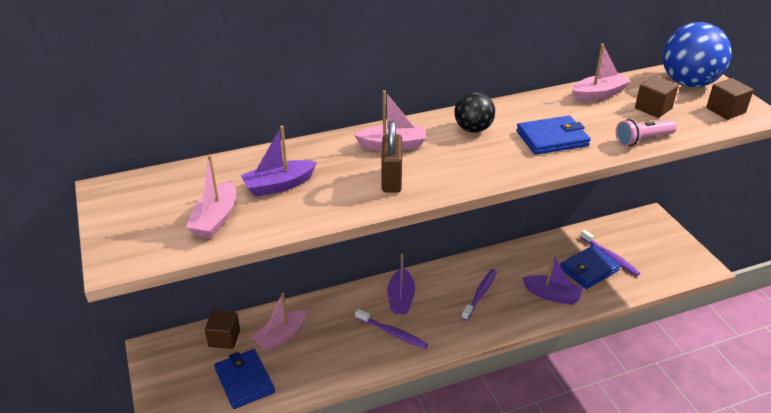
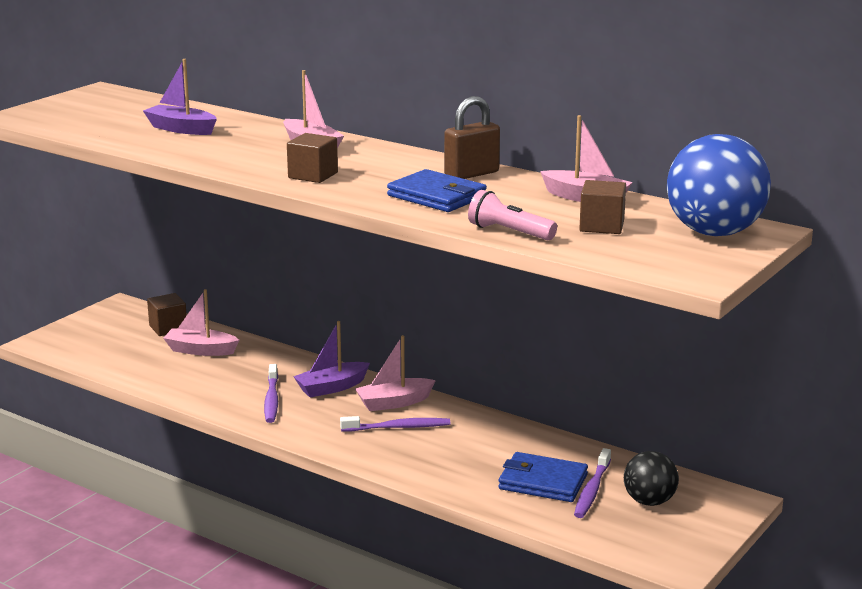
camera: 55 degrees right, 15 degrees down
pink boat [186,154,236,239] -> pink boat moved to [355,335,436,411]
blue wallet [214,349,275,409] -> none
brown padlock [381,121,402,193] -> brown padlock moved to [444,96,500,179]
black ball [454,92,495,133] -> black ball moved to [624,451,679,506]
purple boat [522,254,583,305] -> none
brown cube [706,78,754,120] -> brown cube moved to [287,133,338,183]

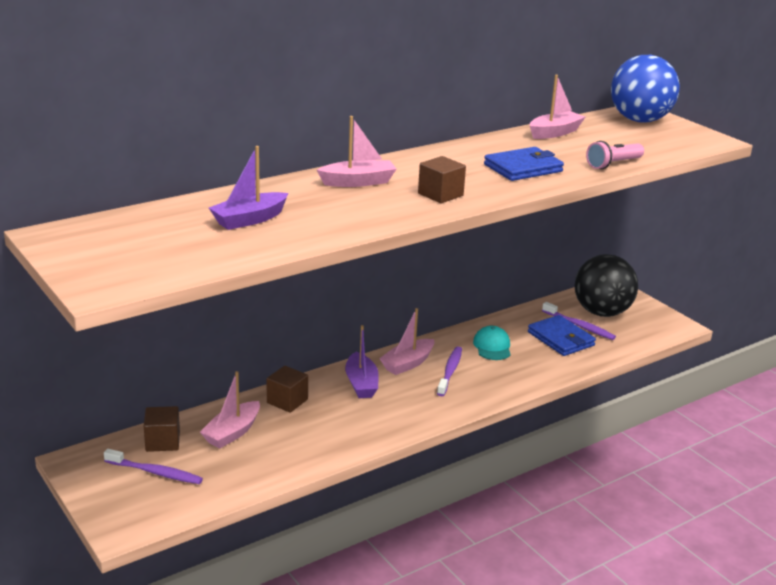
camera: 70 degrees left, 5 degrees up
purple toothbrush [264,364,278,423] -> purple toothbrush moved to [104,449,203,484]
pink boat [355,335,436,411] -> pink boat turned 45 degrees clockwise [379,308,434,375]
brown padlock [444,96,500,179] -> none
blue wallet [498,452,588,502] -> blue wallet turned 75 degrees counterclockwise [528,315,596,356]
brown cube [579,180,626,234] -> brown cube moved to [266,366,308,413]
black ball [624,451,679,506] -> black ball [575,254,638,317], size x1.71
none -> turquoise cap [473,326,511,360]

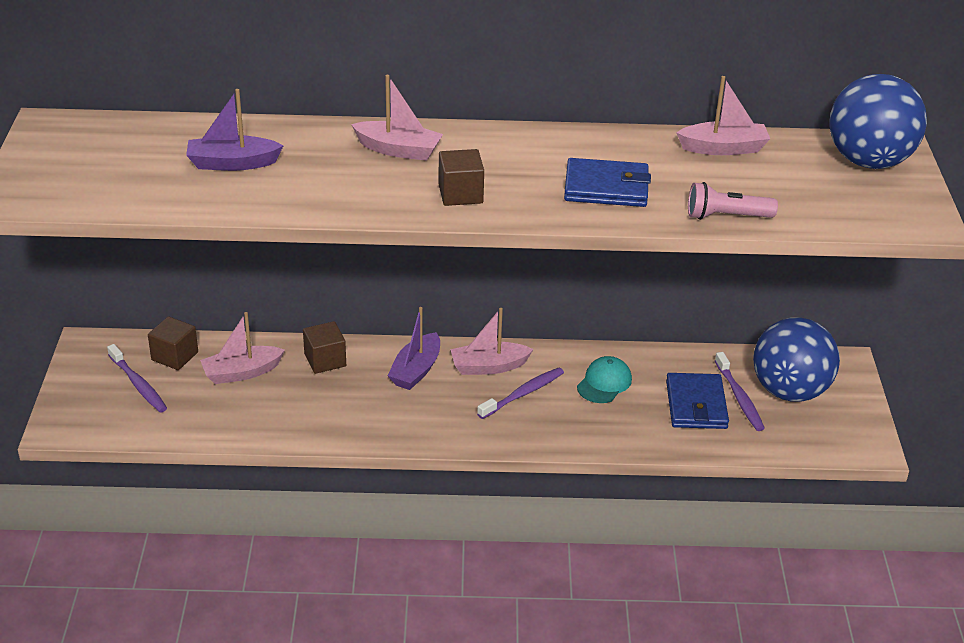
camera: 35 degrees right, 10 degrees up
black ball [575,254,638,317] -> blue ball [753,317,840,402]

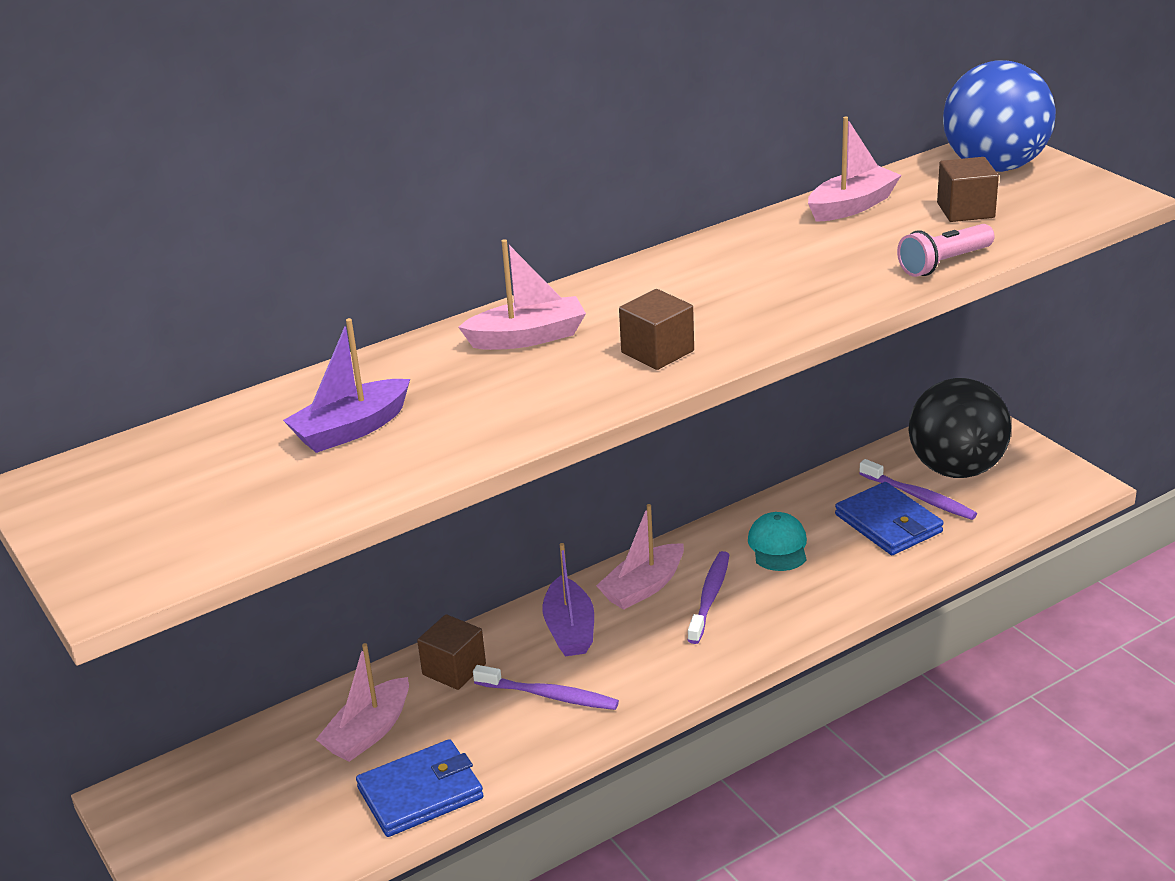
camera: 30 degrees left, 5 degrees down
purple toothbrush [107,344,167,412] -> purple toothbrush moved to [473,665,619,710]
brown cube [148,316,198,370] -> brown cube moved to [937,157,999,222]
blue wallet [564,158,651,207] -> blue wallet moved to [356,739,484,837]
blue ball [753,317,840,402] -> black ball [909,378,1011,478]

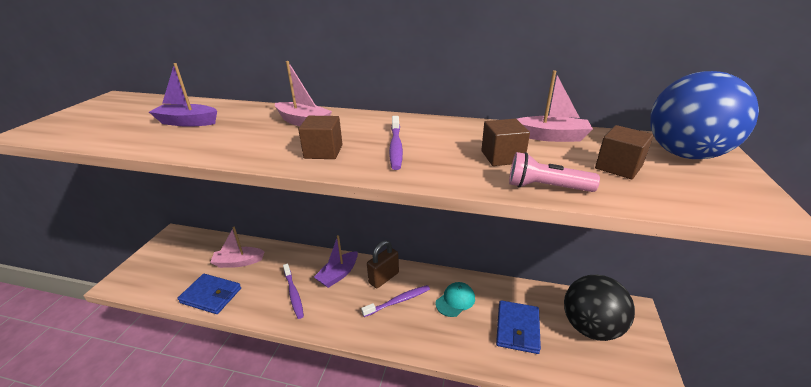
camera: 45 degrees right, 0 degrees up
brown cube [417,614,486,690] -> brown cube moved to [481,119,530,166]
pink boat [596,504,684,610] -> brown padlock [367,240,399,288]
purple toothbrush [859,459,977,520] -> purple toothbrush moved to [389,116,403,170]

